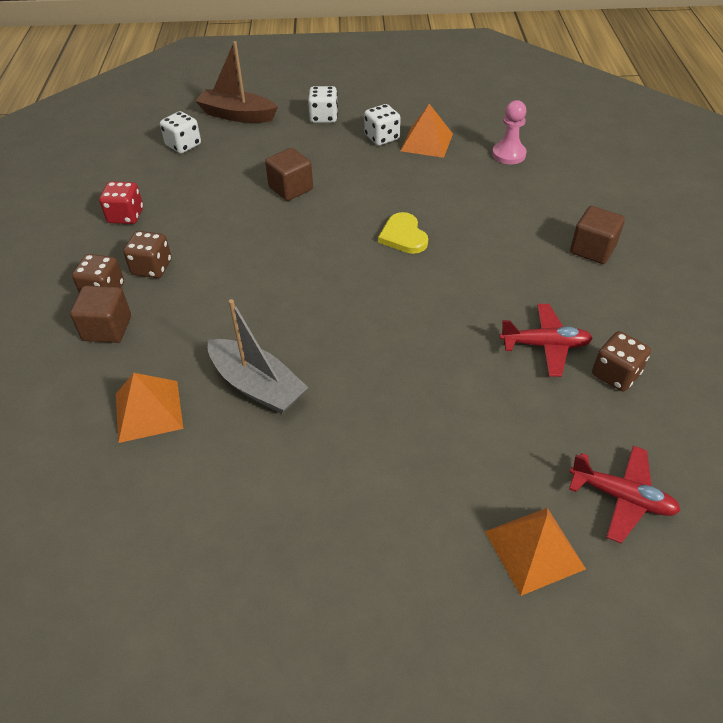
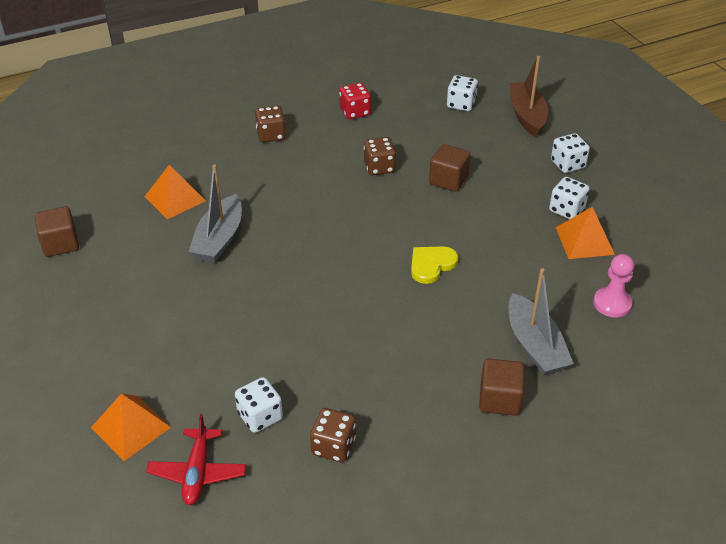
camera: 65 degrees right, 5 degrees down
brown cube [70,286,131,343] -> brown cube moved to [35,206,79,257]
brown dice [123,231,172,278] -> brown dice moved to [364,137,396,175]
red plane [499,304,593,377] -> none
none -> white dice [235,377,283,433]
none -> grey boat [508,268,574,376]

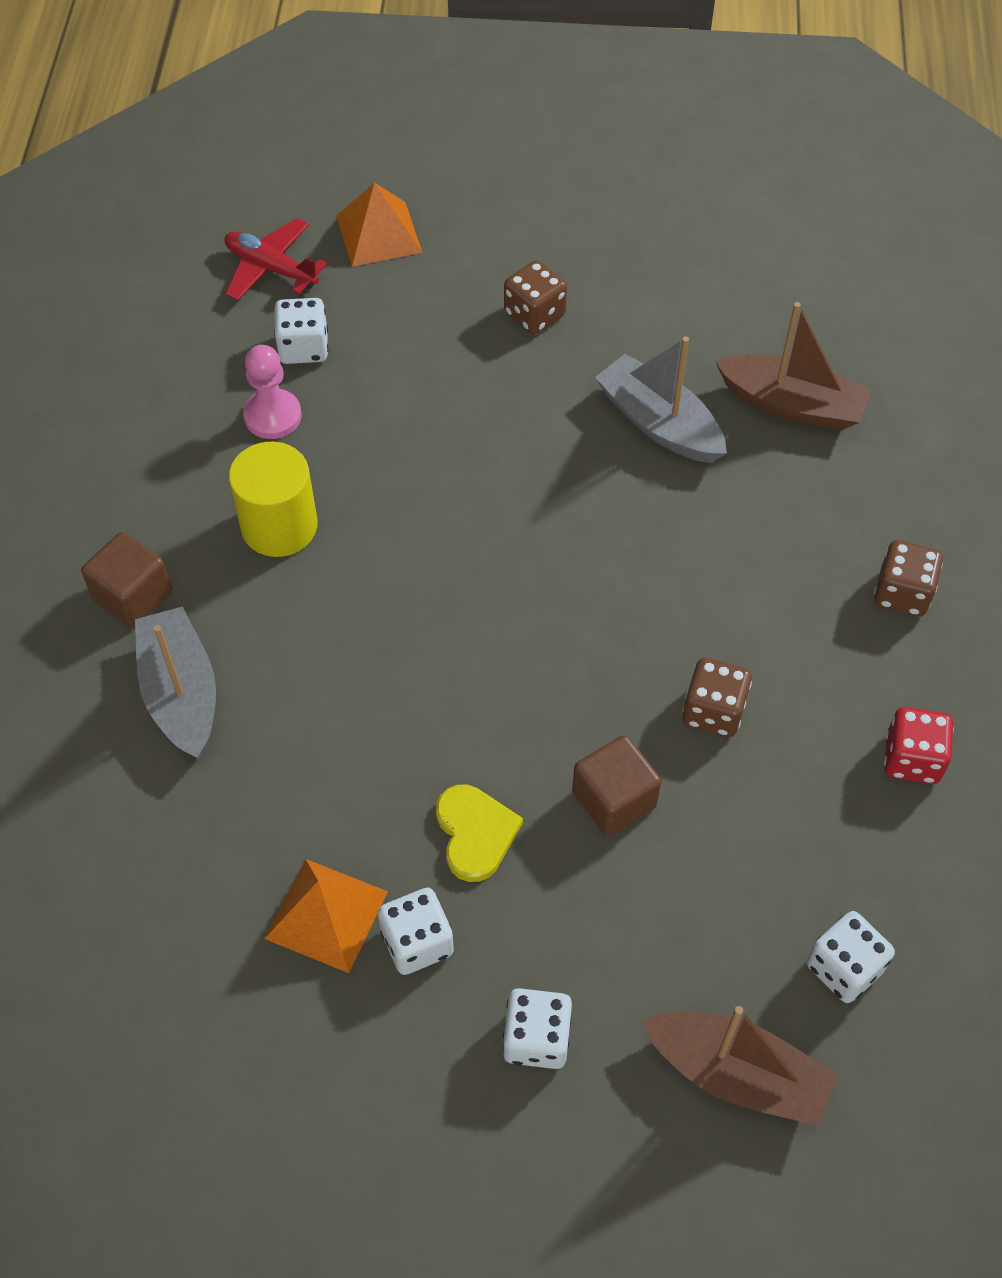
camera: 120 degrees right, 15 degrees up
brown cube [35,206,79,257] -> none
orange pyramid [144,165,206,219] -> brown boat [716,302,871,430]
brown dice [310,408,356,462] -> brown dice moved to [504,260,567,334]
yellow heart [411,246,458,284] -> yellow heart moved to [436,784,523,882]
grey boat [508,268,574,376] -> grey boat turned 60 degrees clockwise [135,606,216,758]
pink pawn [593,254,634,318] -> pink pawn moved to [243,345,302,439]
none -> yellow cylinder [229,441,317,557]

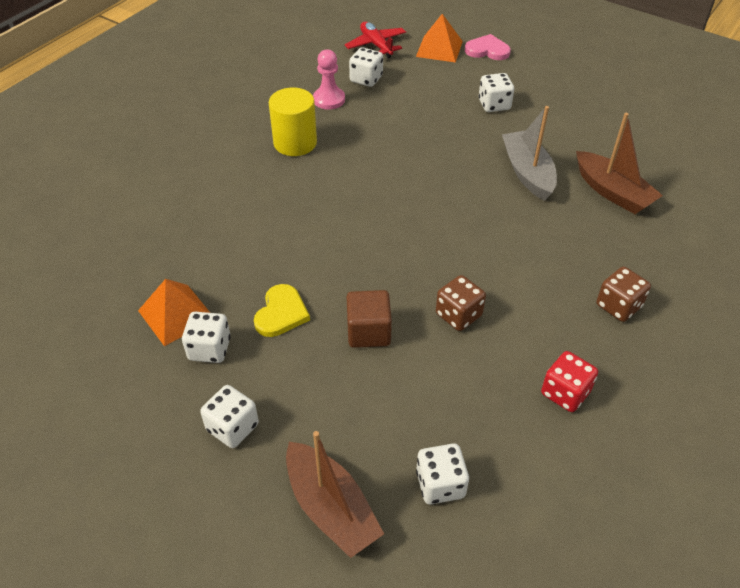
camera: 30 degrees right, 10 degrees down
brown cube [81,532,172,627] -> none
grey boat [135,606,216,758] -> none
brown dice [504,260,567,334] -> white dice [479,73,514,112]
none -> pink heart [465,34,511,60]

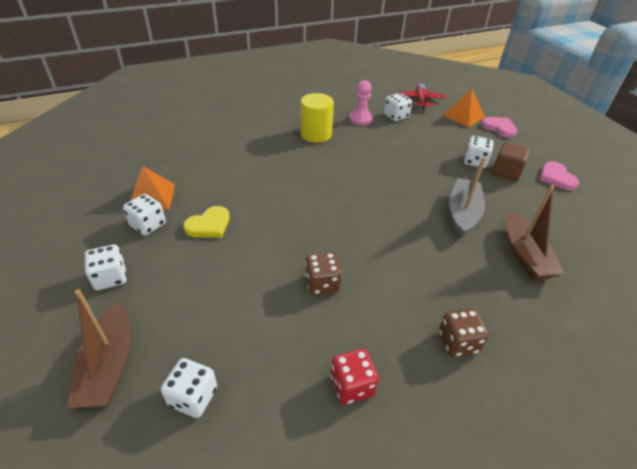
camera: 30 degrees right, 5 degrees down
brown cube [347,290,392,348] -> brown cube moved to [492,142,530,182]
none -> pink heart [540,161,579,190]

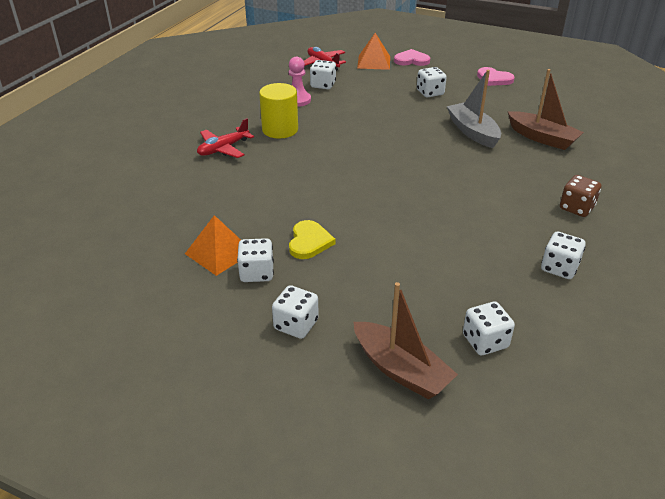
camera: 40 degrees left, 5 degrees down
brown dice [305,252,342,295] -> none
red dice [331,349,379,405] -> white dice [541,232,586,279]
brown cube [492,142,530,182] -> none
none -> red plane [197,118,254,158]

